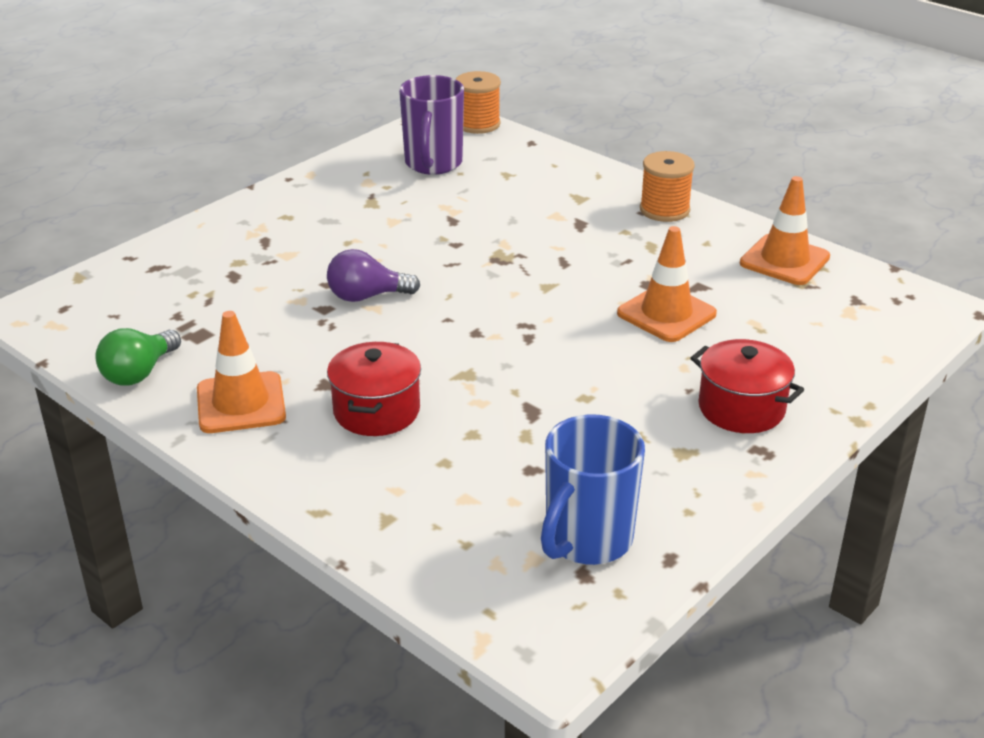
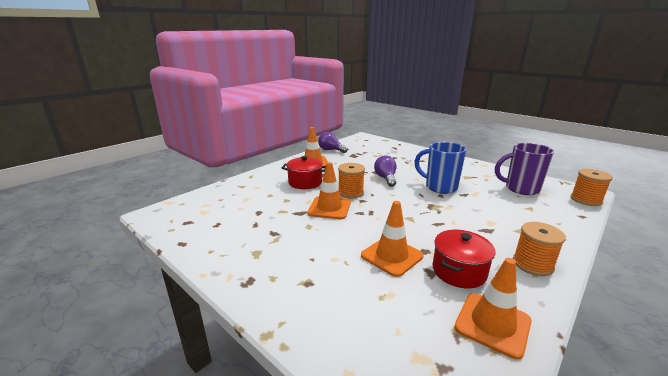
camera: 90 degrees right, 10 degrees down
green light bulb [95,328,181,386] -> purple light bulb [318,132,348,153]
blue mug [541,414,645,565] -> blue mug moved to [415,142,466,194]
red pot [691,339,804,433] -> red pot moved to [433,230,495,288]
none -> orange traffic cone [307,162,351,219]
none -> orange spool [338,163,365,198]

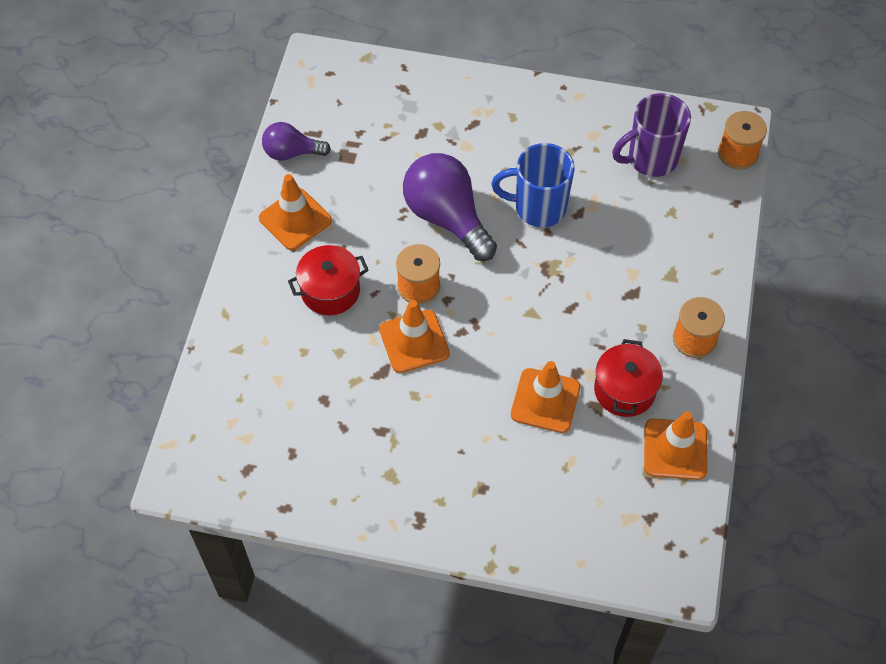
camera: 30 degrees left, 35 degrees up
purple light bulb [374,156,396,187] -> purple light bulb [403,153,497,261], size x1.74

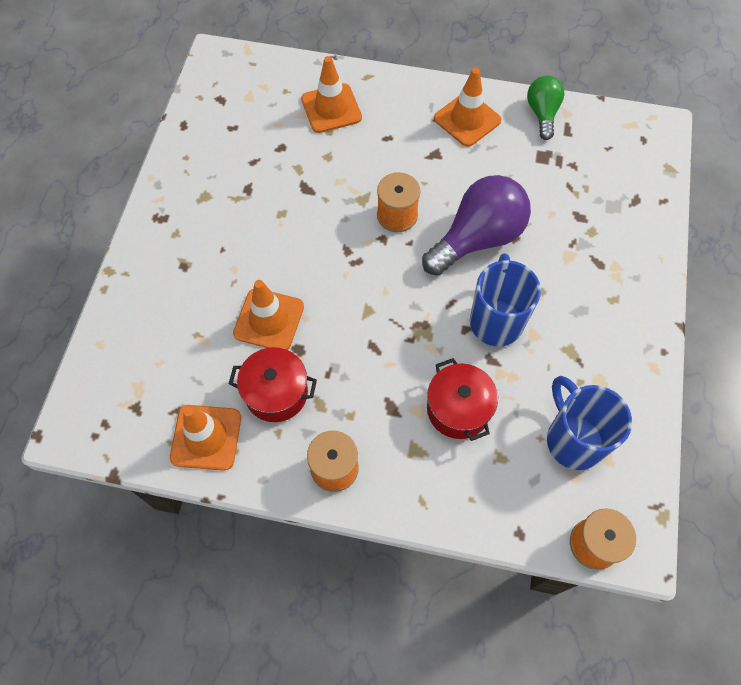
camera: 90 degrees right, 5 degrees up
purple light bulb [262,122,331,161] -> green light bulb [527,76,565,140]
red pot [288,245,369,315] -> red pot moved to [427,358,498,441]
orange traffic cone [379,300,450,373] -> orange traffic cone moved to [301,56,362,133]
purple mug [612,93,691,177] -> blue mug [547,376,632,470]

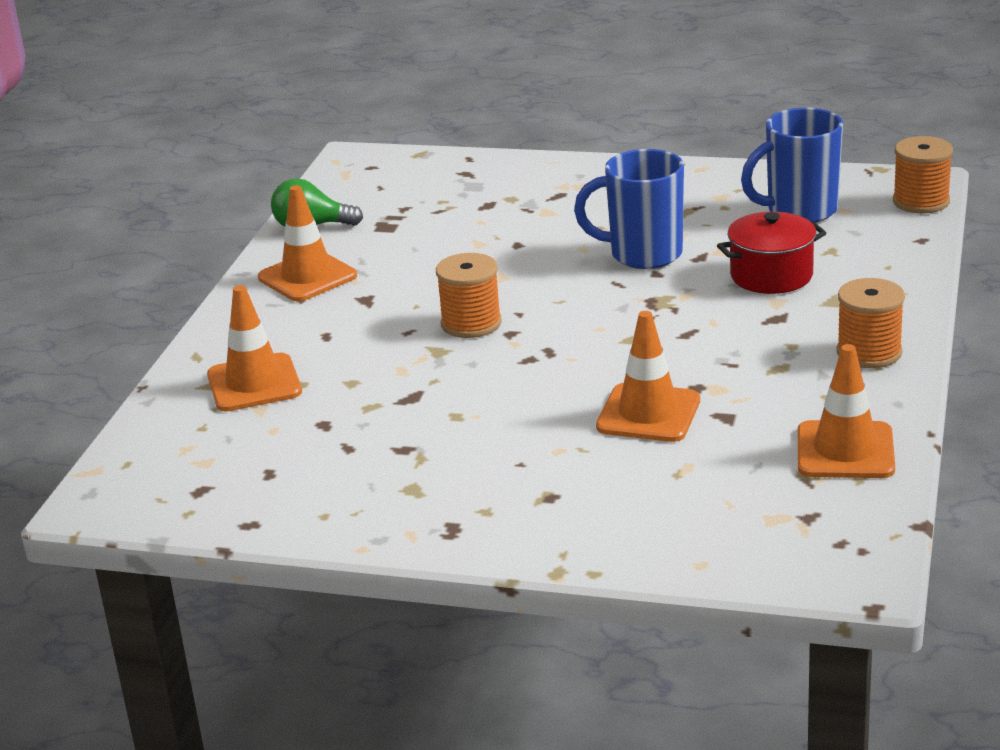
camera: 85 degrees left, 35 degrees down
red pot [229,347,317,422] -> none
purple light bulb [422,175,531,276] -> none

